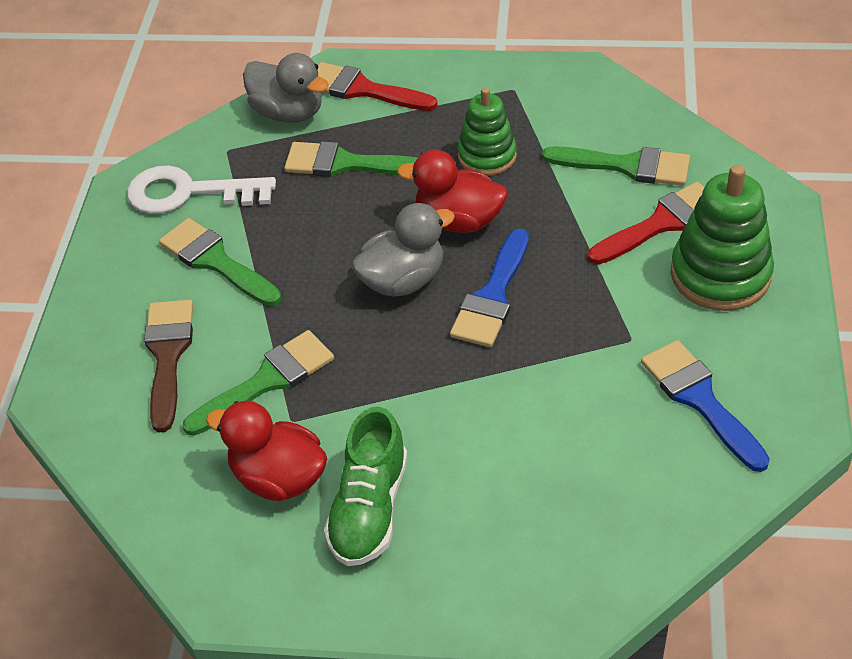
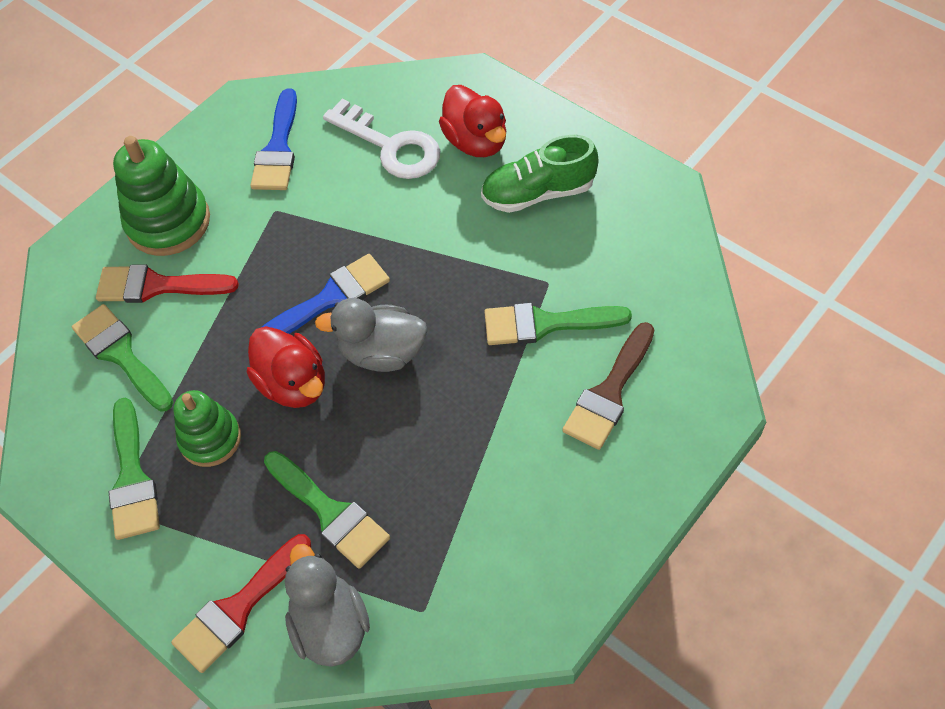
camera: 145 degrees left, 10 degrees up
white key [127,165,276,214] -> white key moved to [323,99,440,179]
green brush [159,218,281,306] -> green brush moved to [108,398,160,540]
red duck [206,401,327,501] -> red duck moved to [439,85,506,157]
red brush [318,62,438,111] -> red brush turned 75 degrees clockwise [171,534,311,673]
green shoe [324,407,408,566] -> green shoe turned 150 degrees counterclockwise [481,135,598,213]

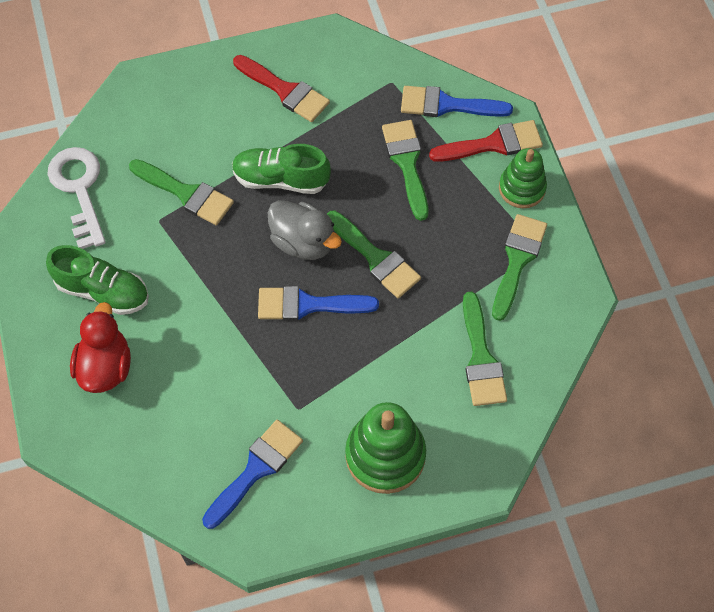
camera: 150 degrees left, 5 degrees up
red brush [96,265,239,303] -> red brush moved to [233,55,330,122]
green stacking toy [173,390,241,467] -> green stacking toy moved to [499,148,547,208]
red duck [247,326,325,408] -> green brush [327,211,421,298]
grey duck [285,544,370,667] -> blue brush [401,86,513,117]
white key [323,99,440,179] -> white key moved to [47,147,106,249]
brown brush [562,322,655,450] -> none
none -> green shoe [232,144,331,194]

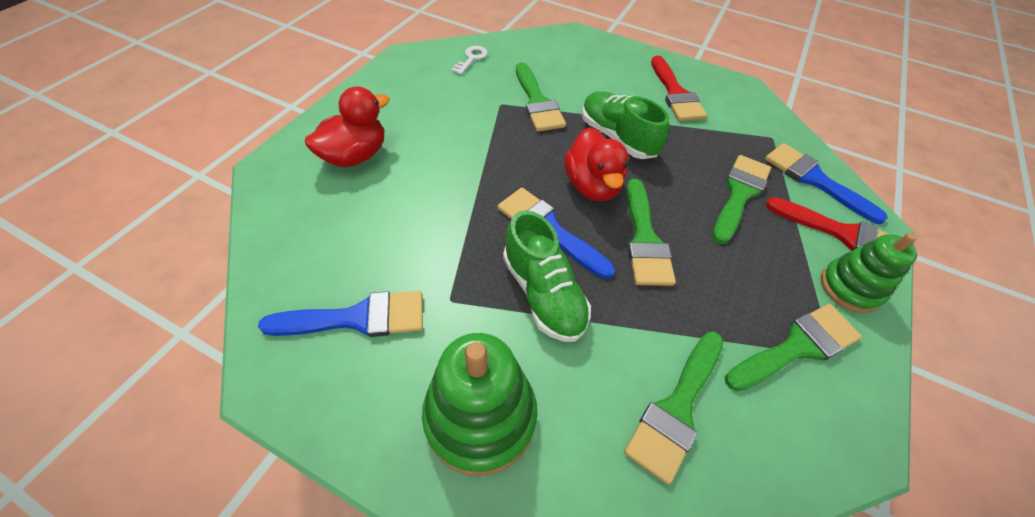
camera: 40 degrees right, 10 degrees down
green shoe [46,245,149,315] -> green shoe moved to [503,210,591,342]
white key [47,147,106,249] -> white key [451,46,488,75], size x0.50
grey duck [268,200,342,260] -> red duck [564,127,629,201]

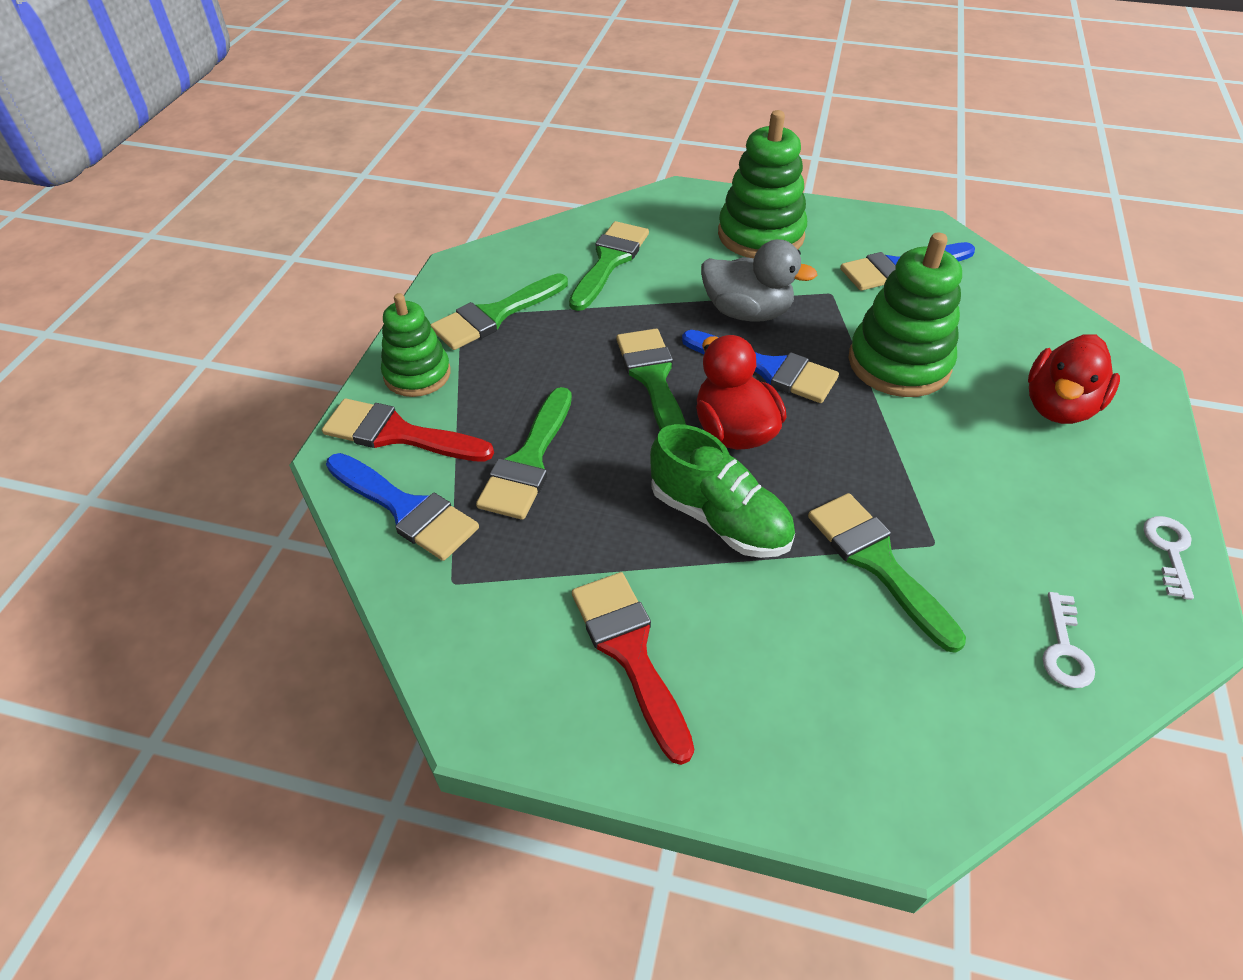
camera: 170 degrees right, 5 degrees down
green shoe [503,210,591,342] -> grey duck [701,239,817,322]
none -> green stacking toy [848,232,962,397]
none -> white key [1143,516,1194,600]

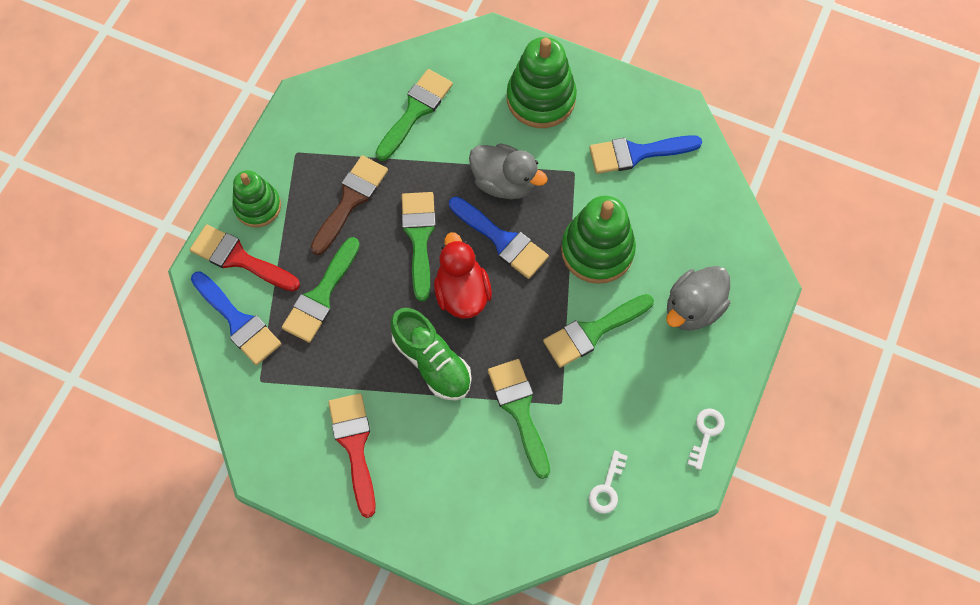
camera: 10 degrees right, 20 degrees up
green brush [431,273,568,350] -> green brush moved to [543,294,654,368]
red duck [1028,334,1120,424] -> grey duck [666,266,730,331]
none -> brown brush [311,155,388,255]

